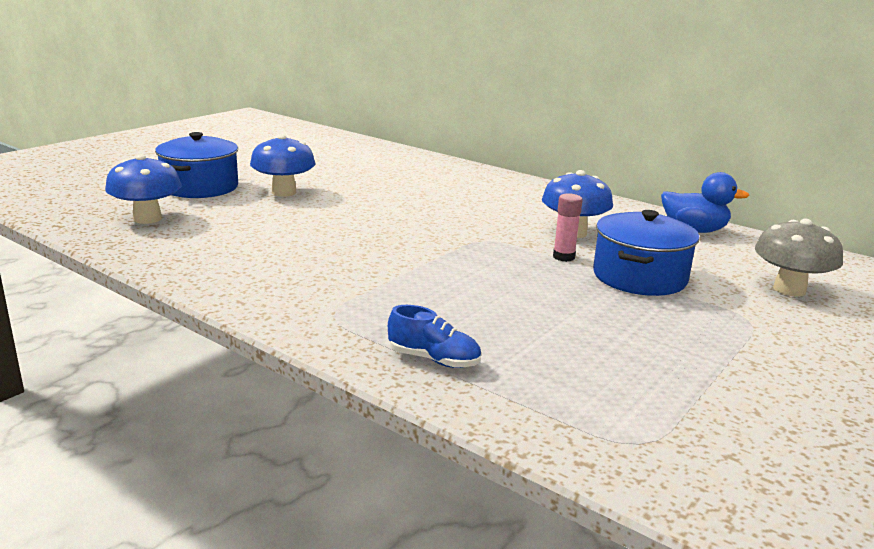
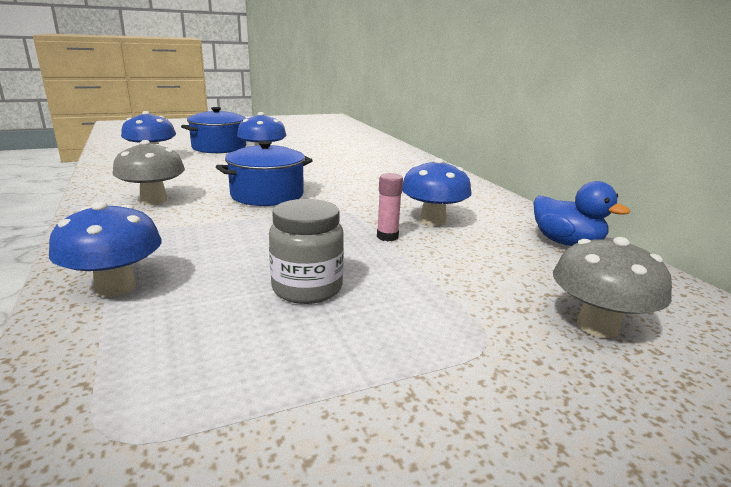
camera: 30 degrees right, 0 degrees up
blue shoe [388,305,481,368] -> blue mushroom [49,202,162,297]
blue pot [593,210,699,296] -> blue pot moved to [216,141,313,206]
none -> grey mushroom [113,140,185,205]
none -> grey jar [269,199,344,304]

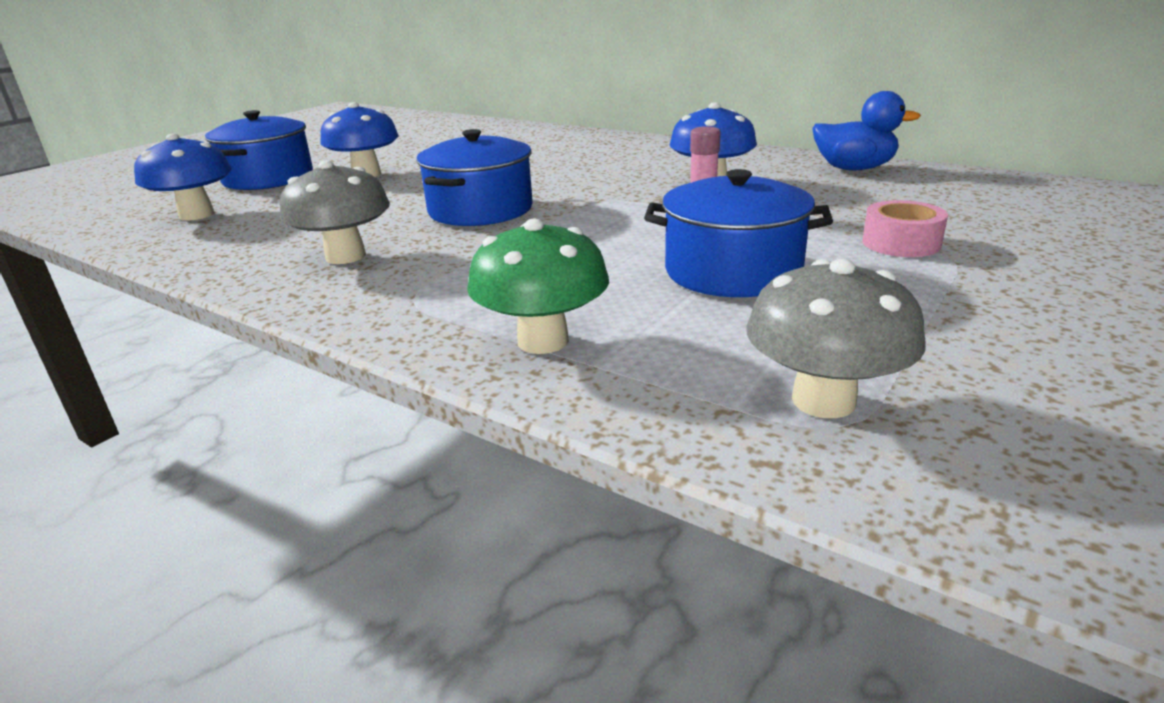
camera: 30 degrees left, 5 degrees up
blue mushroom [49,202,162,297] -> green mushroom [467,219,609,354]
grey jar [269,199,344,304] -> blue pot [644,169,833,297]
grey mushroom [553,237,672,338] -> grey mushroom moved to [746,259,926,418]
none -> pink tape [862,200,948,257]

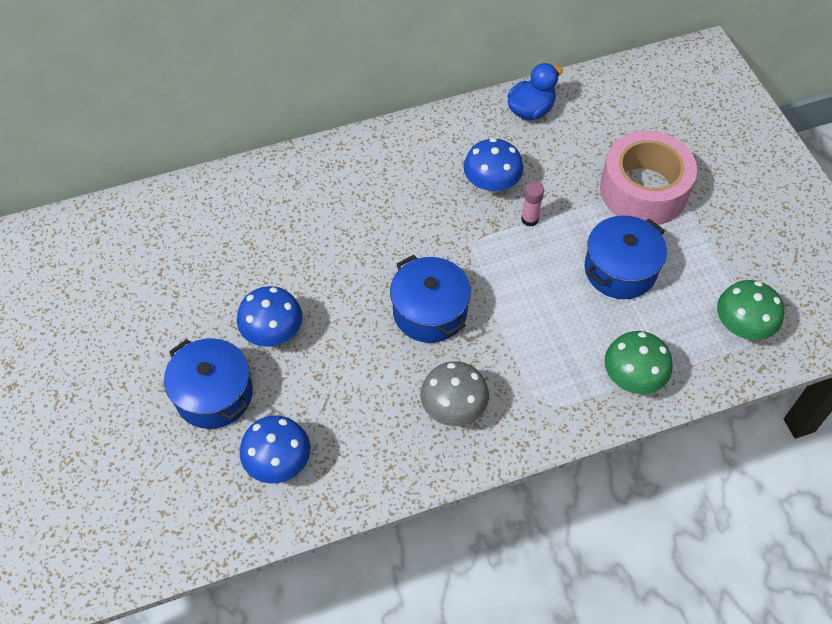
camera: 55 degrees left, 30 degrees up
grey mushroom [746,259,926,418] -> green mushroom [717,280,784,340]
pink tape [862,200,948,257] -> pink tape [600,131,697,225], size x2.19

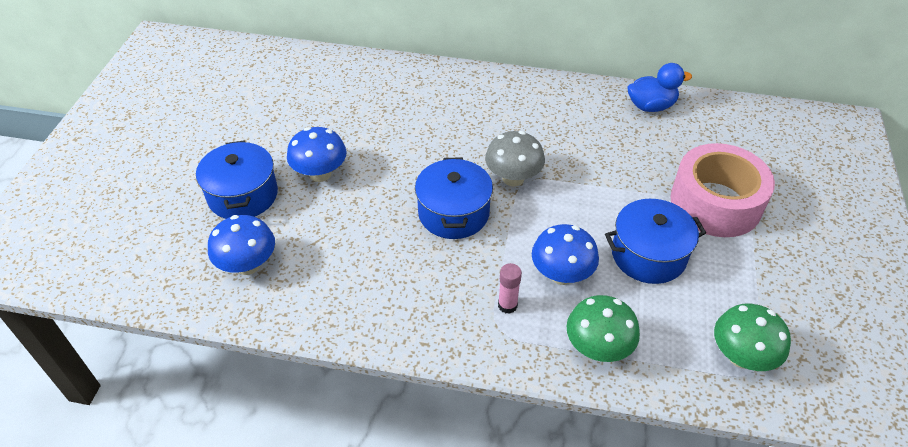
camera: 30 degrees right, 10 degrees down
grey mushroom [421,361,489,426] -> grey mushroom moved to [485,131,545,186]
blue mushroom [464,138,523,194] -> blue mushroom moved to [532,224,599,285]
pink glue stick [521,182,544,227] -> pink glue stick moved to [498,263,522,314]

